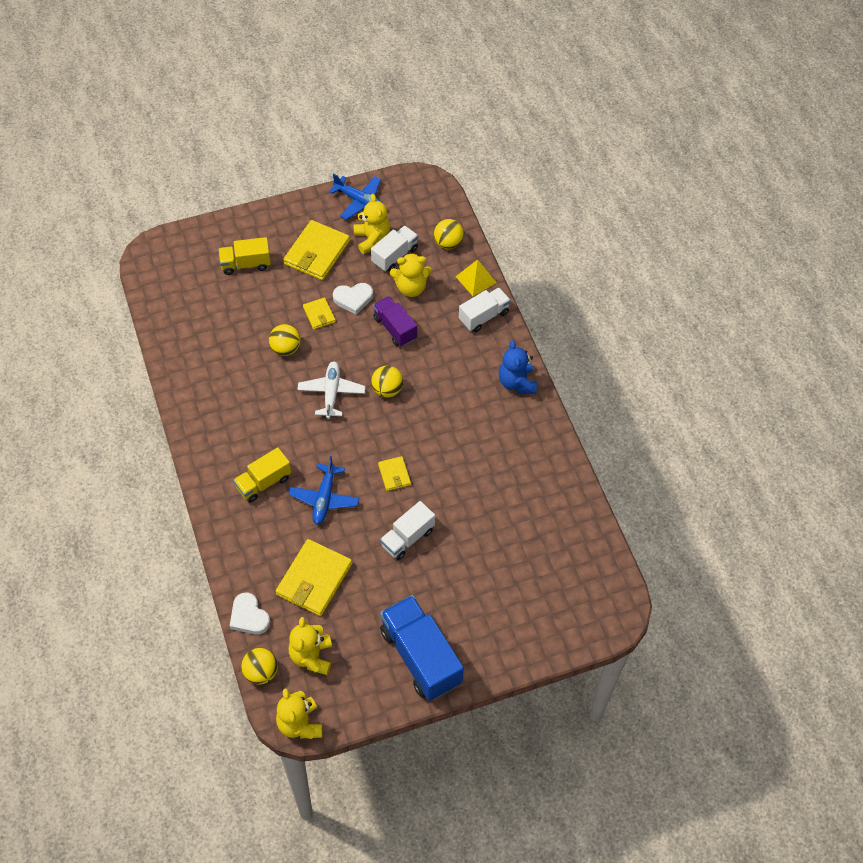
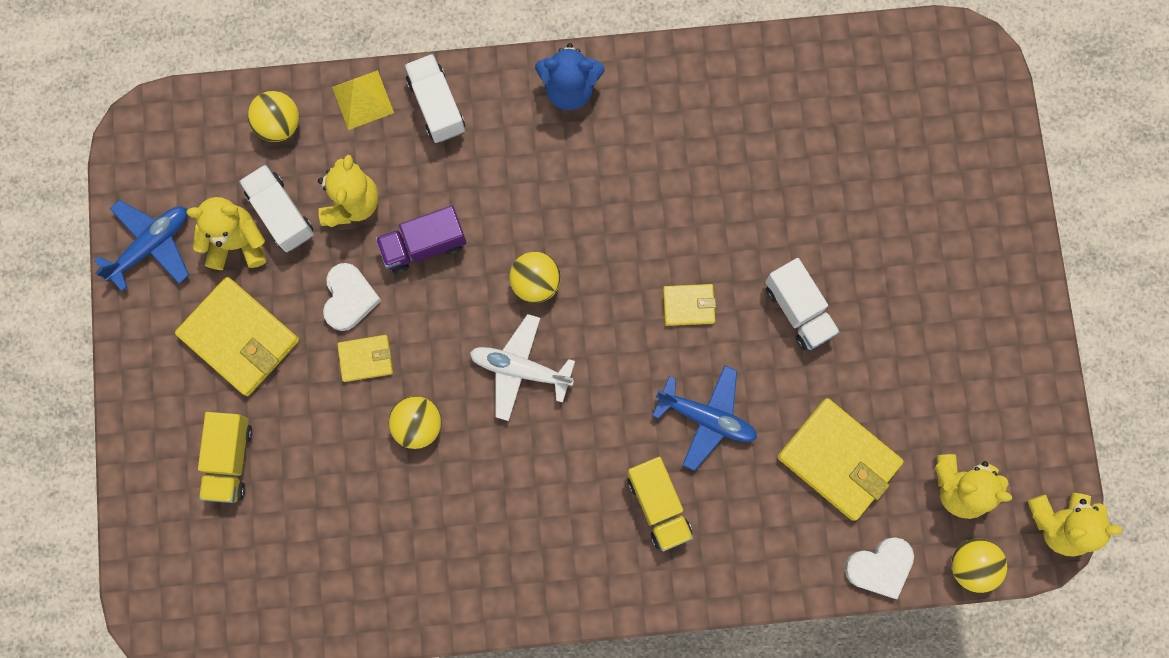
camera: 75 degrees left, 20 degrees up
blue truck [380,595,464,701] -> none

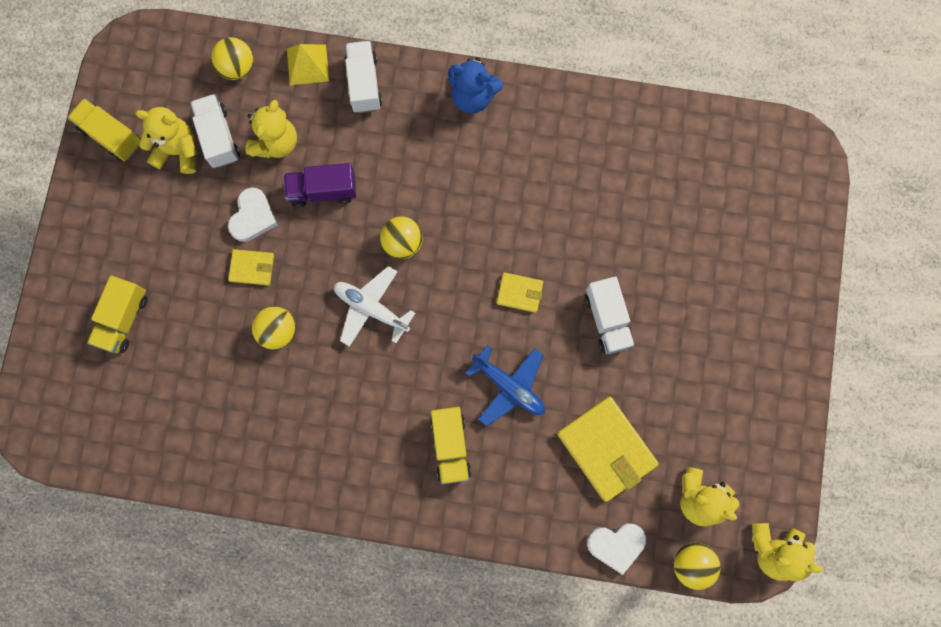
camera: 15 degrees right, 0 degrees up
blue plane [94,200,189,292] -> yellow truck [67,98,140,161]
yellow wallet [175,277,299,396] -> none

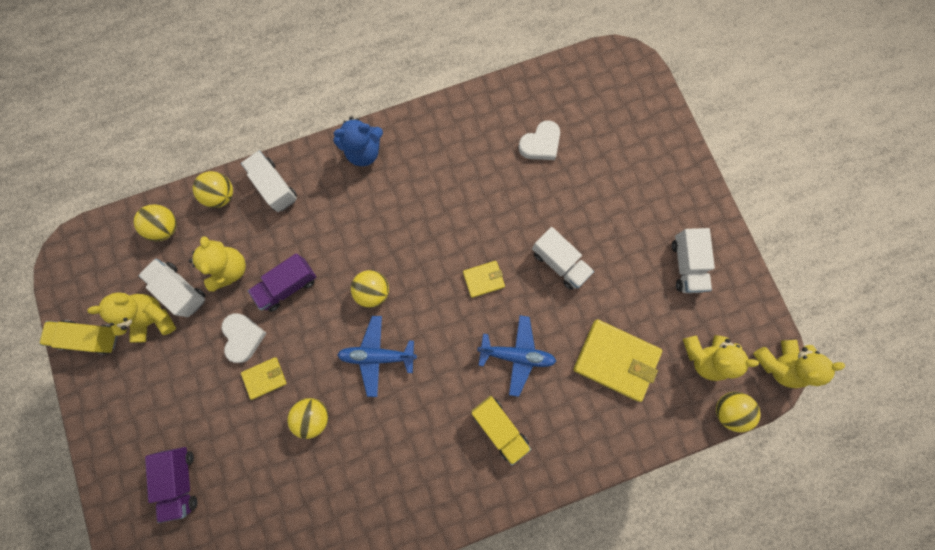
camera: 30 degrees left, 0 degrees up
yellow truck [87,276,148,353] -> purple truck [145,447,197,523]
yellow pyramid [287,44,329,85] -> yellow ball [192,171,233,208]
white plane [334,266,415,347] -> blue plane [337,316,417,397]
white heart [587,523,646,575] -> white heart moved to [518,120,560,160]
none -> white truck [672,228,715,293]

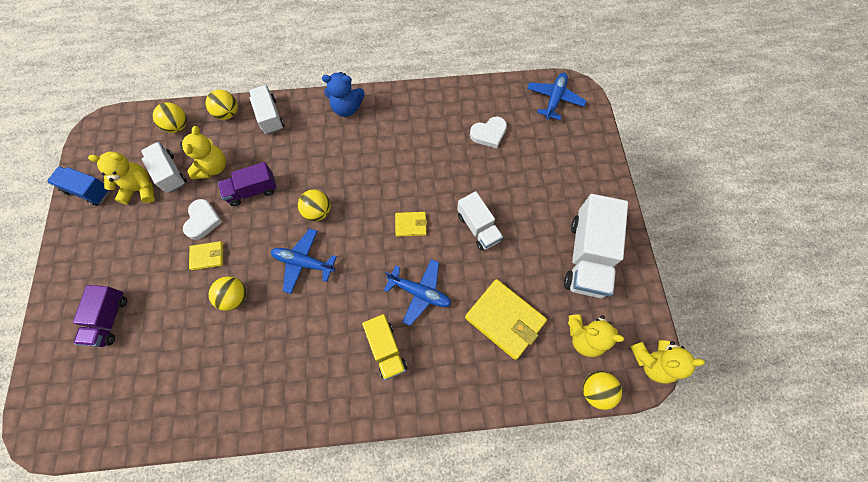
camera: 15 degrees right, 10 degrees down
yellow truck [40,320,118,354] -> blue truck [47,166,110,206]
white truck [672,228,715,293] -> white truck [564,194,628,298], size x1.68
none -> blue plane [527,73,586,120]

